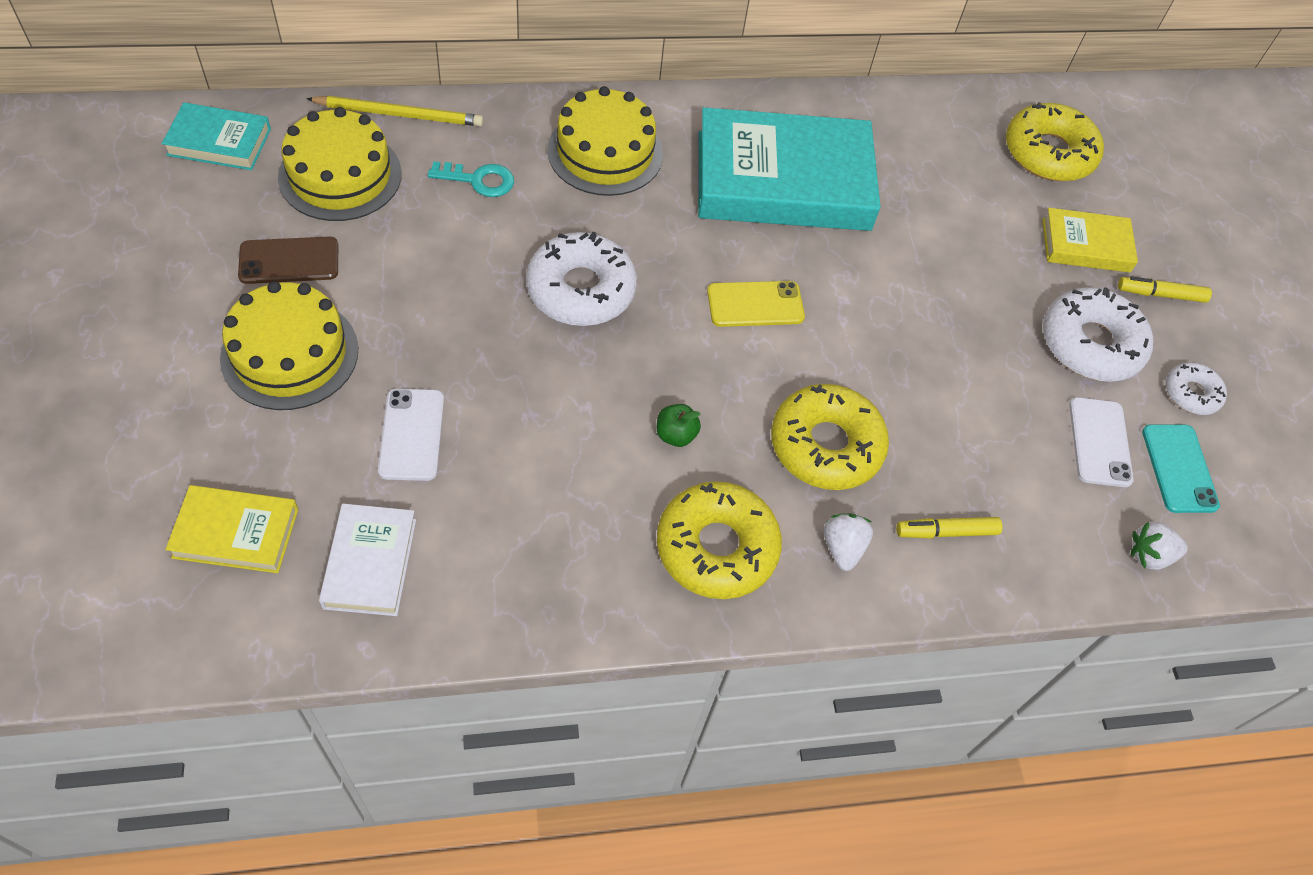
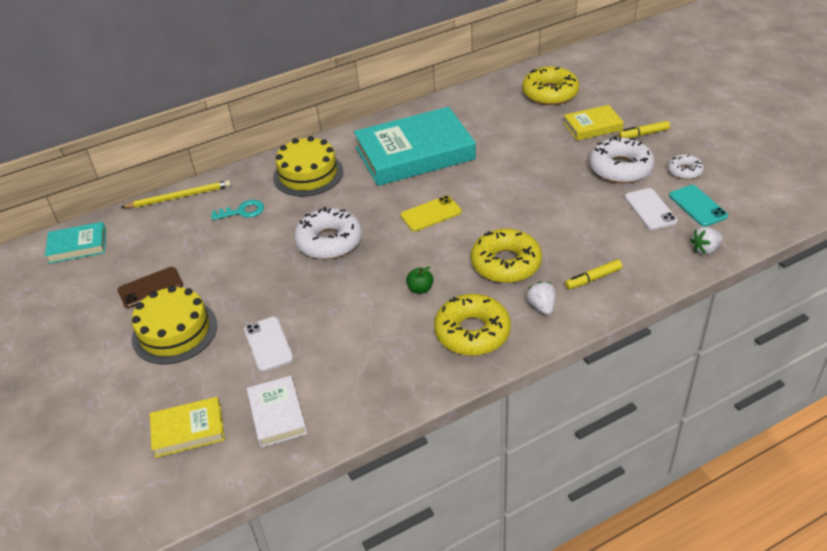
camera: 10 degrees left, 15 degrees down
yellow cake [278,107,402,221] -> none

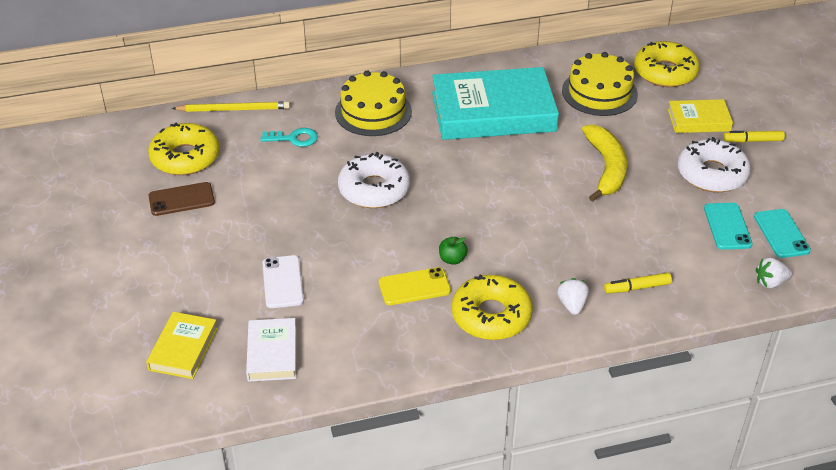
camera: 10 degrees right, 0 degrees up
turquoise book [45,222,106,264] -> none
yellow cake [132,286,217,364] -> yellow cake moved to [562,52,638,116]
yellow book [150,397,225,458] -> yellow book turned 75 degrees counterclockwise [146,312,218,379]
yellow phone [400,196,462,231] -> yellow phone moved to [379,267,451,305]
yellow donut [471,229,542,283] -> yellow donut moved to [148,123,219,175]
white phone [625,188,678,230] -> turquoise phone [704,203,753,250]
white donut [668,154,704,180] -> none
none -> yellow banana [582,125,627,202]

